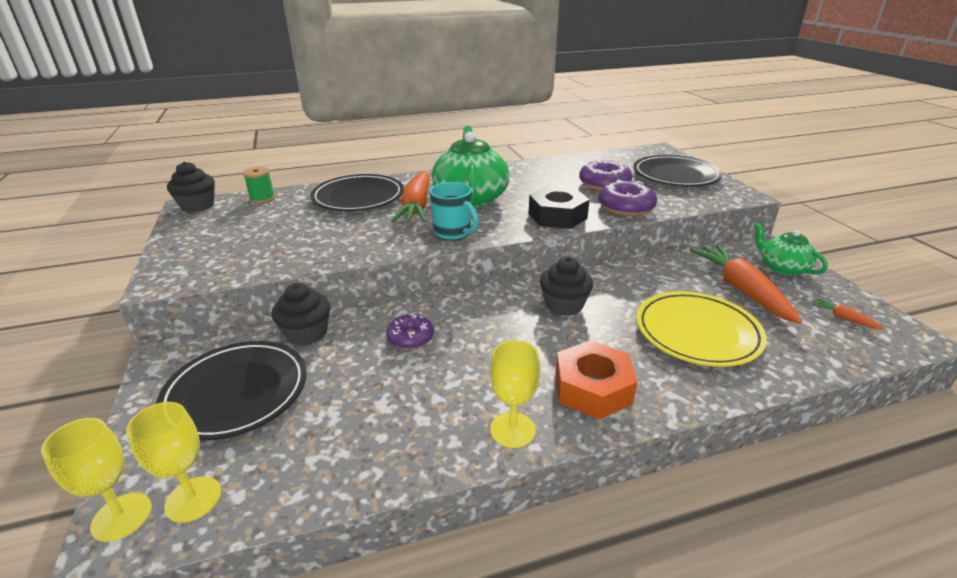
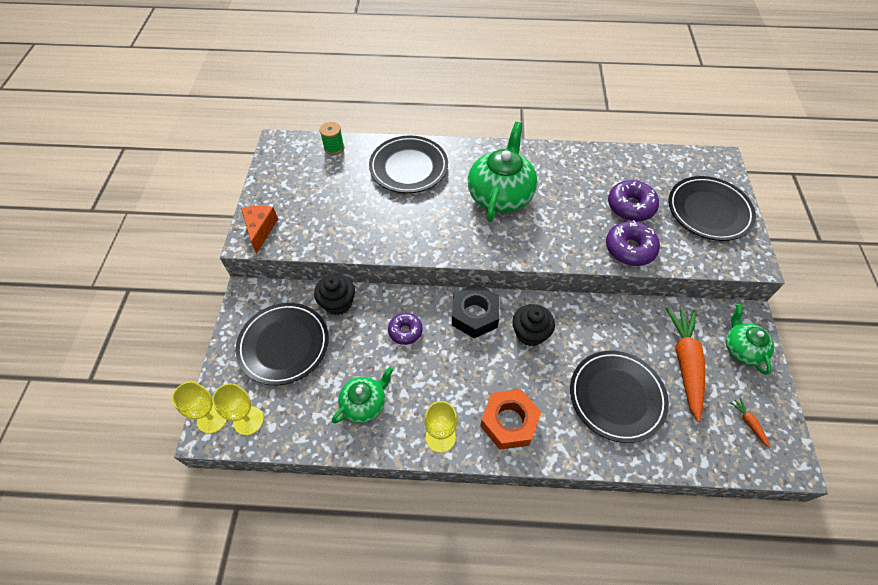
camera: 20 degrees right, 25 degrees up
black cupcake [167,161,215,212] -> none
orange carrot [391,171,430,222] -> none
turquoise mug [429,182,479,241] -> none
black nut [529,186,590,229] -> black nut moved to [452,283,499,338]
yellow plate [636,291,767,367] -> black plate [570,351,669,443]
none -> orange cheese [241,206,278,254]
none -> green teapot [332,367,393,423]

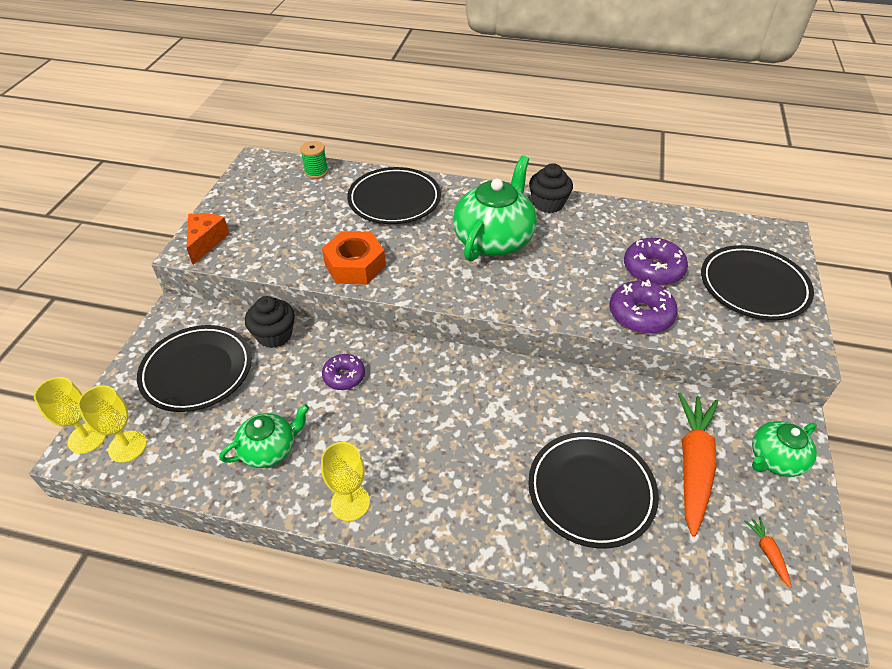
camera: 10 degrees right, 10 degrees down
black nut [452,283,499,338] -> none
orange nut [480,389,541,450] -> orange nut moved to [322,231,386,285]
black cupcake [512,304,555,346] -> black cupcake moved to [529,163,573,213]
green teapot [726,304,774,375] -> green teapot turned 120 degrees counterclockwise [752,421,817,477]

